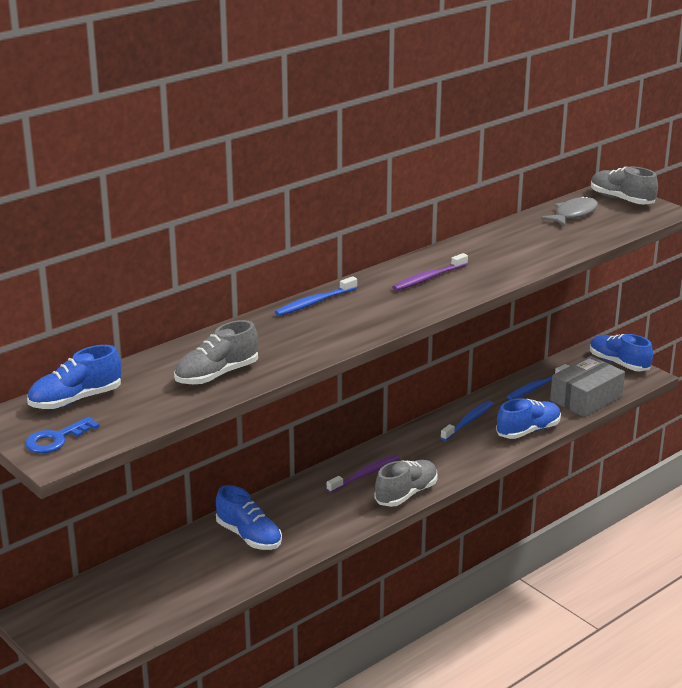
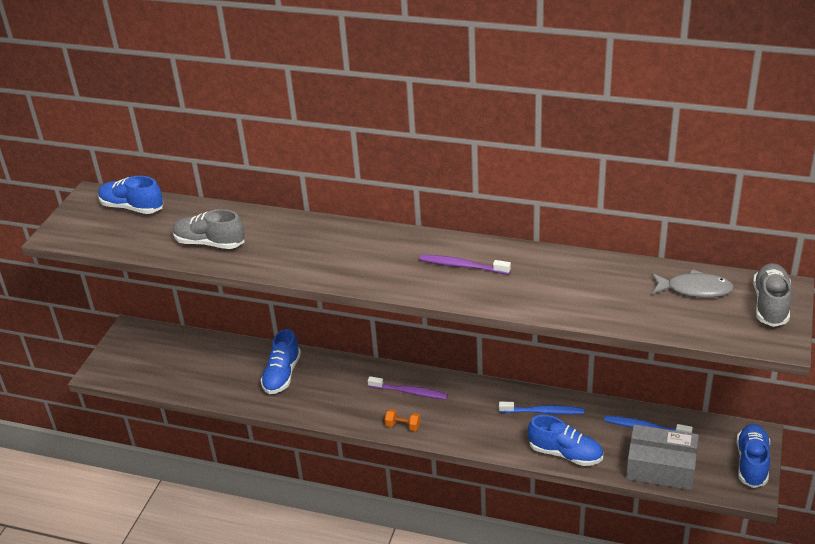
camera: 60 degrees right, 10 degrees up
blue key [25,417,100,453] -> none
blue toothbrush [275,276,357,316] -> none
grey shoe [374,460,438,507] -> orange dumbbell [385,409,421,431]

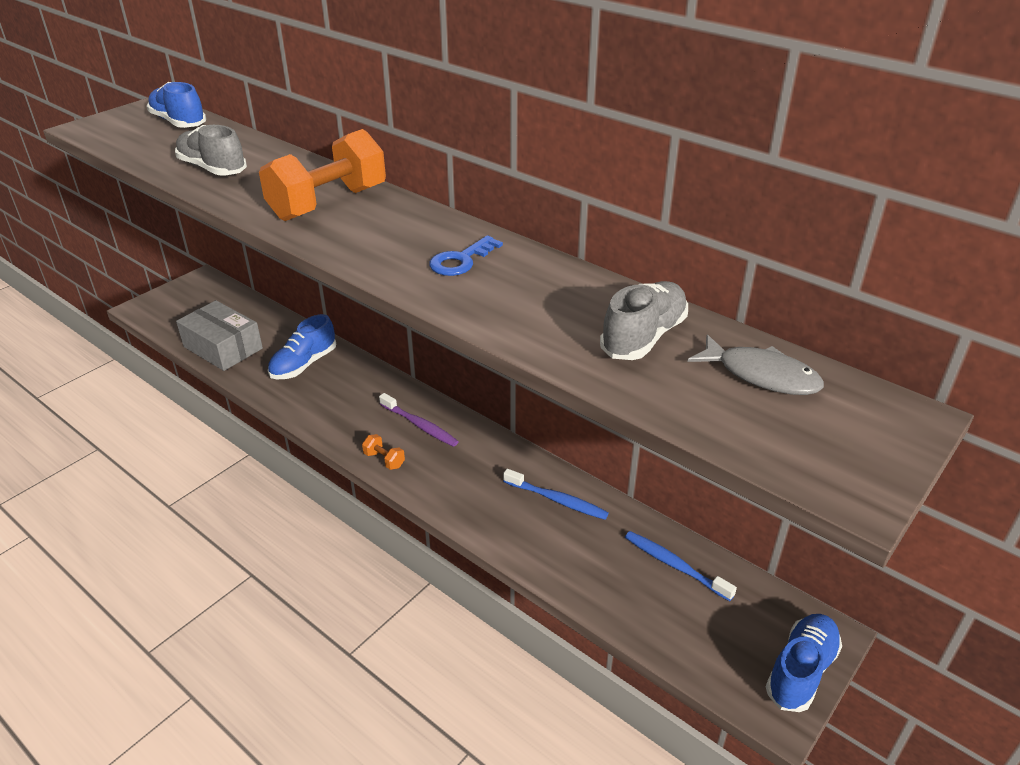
camera: 20 degrees right, 0 degrees up
purple toothbrush [419,255,511,274] -> blue key [429,235,503,276]
blue shoe [528,415,603,466] -> none
grey box [626,425,699,490] -> grey box moved to [176,300,263,371]
grey shoe [753,263,792,327] -> grey shoe moved to [600,281,688,360]
none -> orange dumbbell [259,129,386,221]

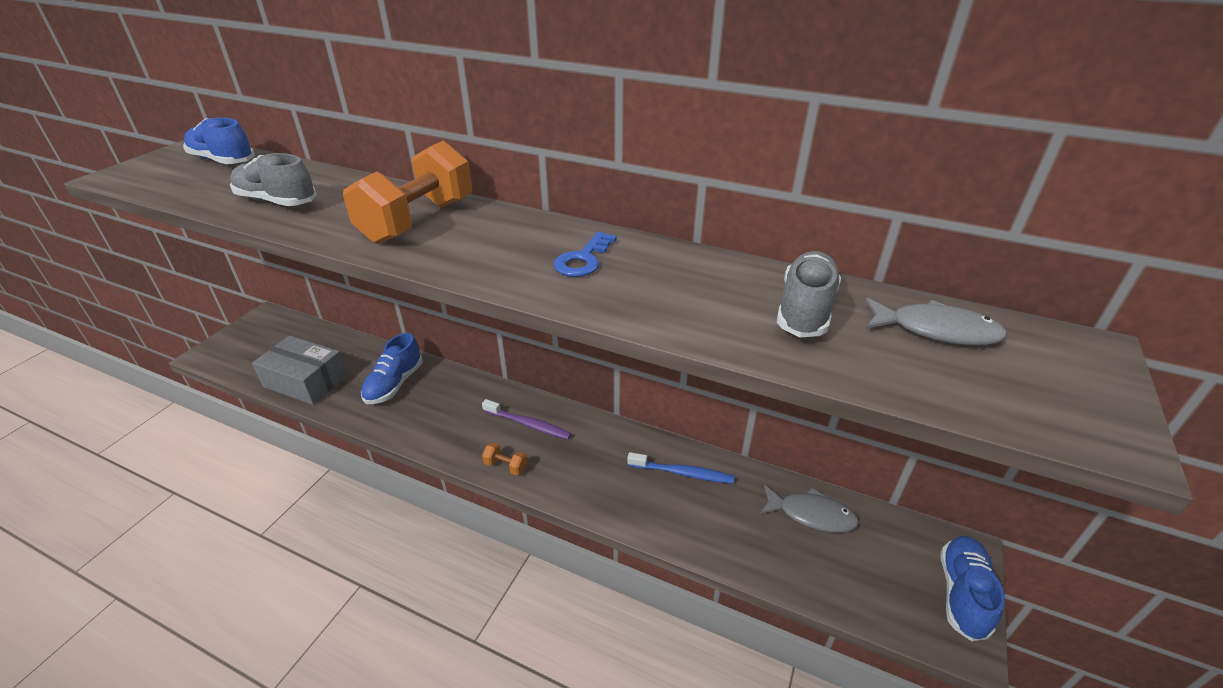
camera: 15 degrees left, 0 degrees up
blue toothbrush [625,531,737,601] -> grey fish [759,485,859,533]

